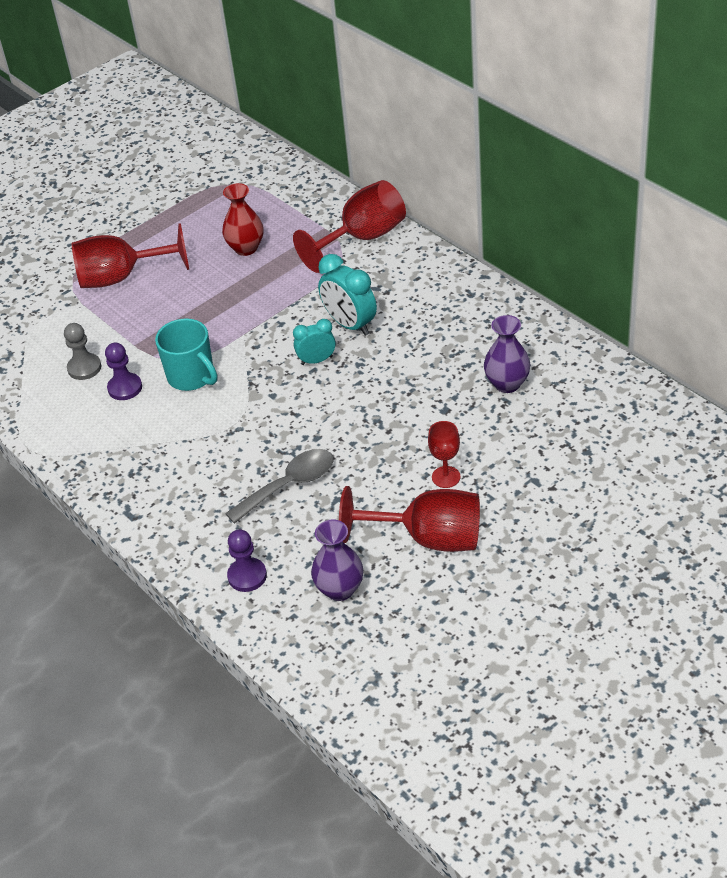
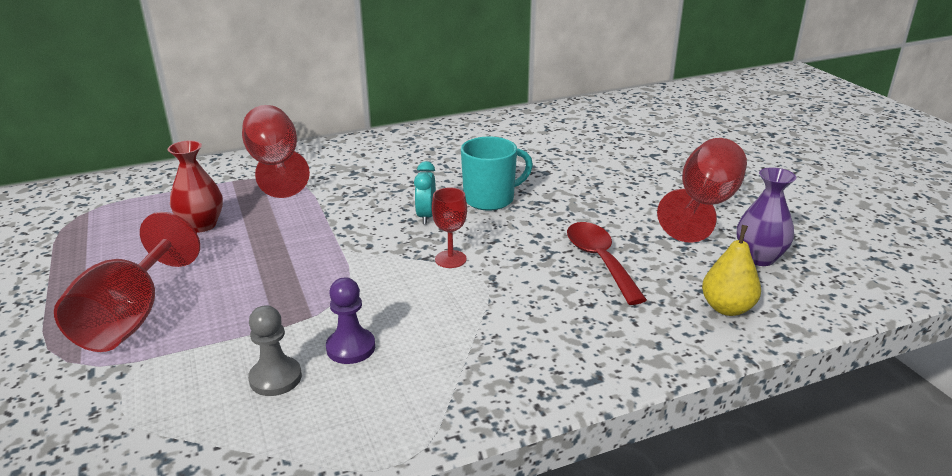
camera: 75 degrees left, 15 degrees down
turquoise mug [155,318,217,391] -> turquoise mug moved to [461,136,533,211]
grey spoon [225,449,334,524] -> red spoon [567,222,647,305]
purple pawn [227,529,267,592] -> yellow pear [702,225,761,316]
turquoise clock [318,254,377,336] -> none
red goblet [428,421,461,488] -> red goblet moved to [432,187,467,268]
purple vase [484,315,530,393] -> none

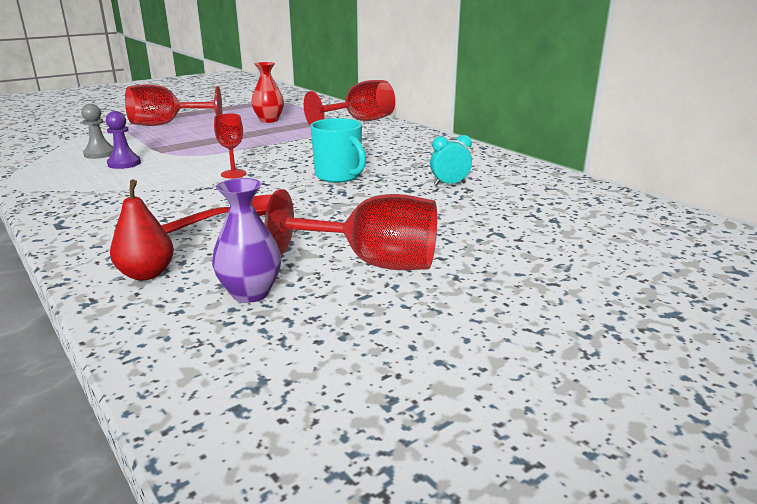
camera: 75 degrees right, 5 degrees down
turquoise clock [414,161,436,224] -> turquoise clock moved to [430,135,472,185]
yellow pear [702,225,761,316] -> red pear [110,179,174,280]

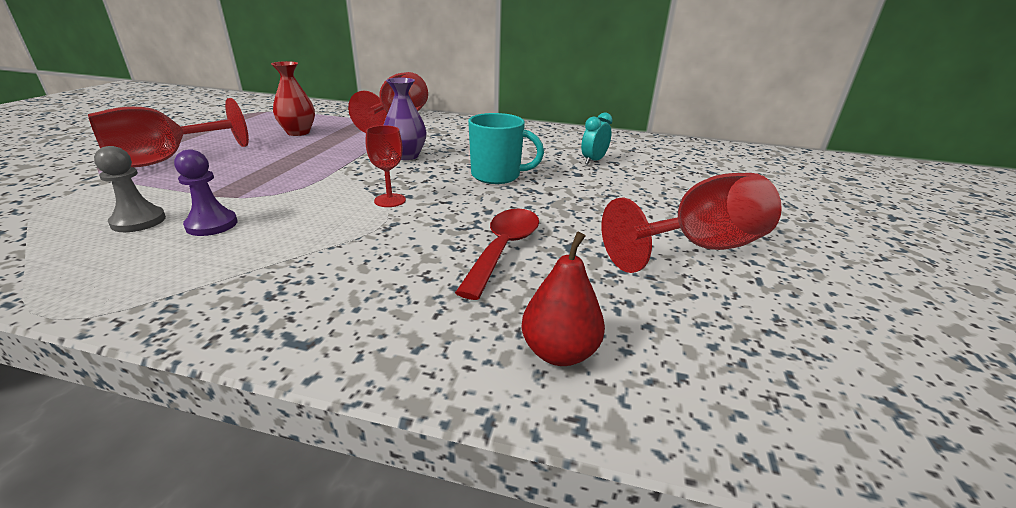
camera: 40 degrees left, 5 degrees up
purple vase [212,178,281,303] -> purple vase moved to [384,78,427,160]

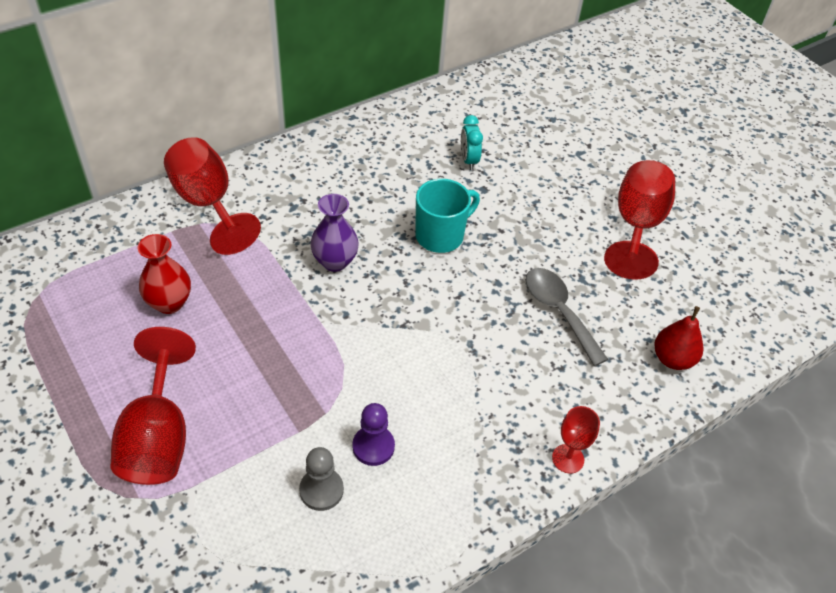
camera: 50 degrees left, 20 degrees up
red goblet [366,125,406,207] -> red goblet moved to [552,406,600,474]
red spoon [455,209,539,300] -> grey spoon [526,268,608,366]

